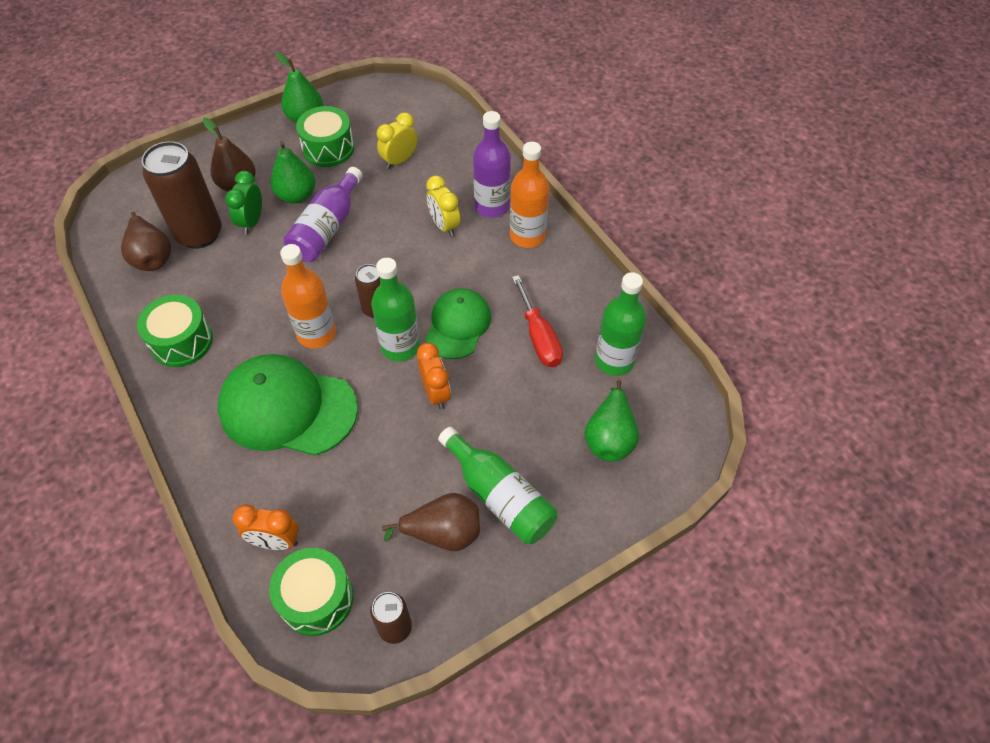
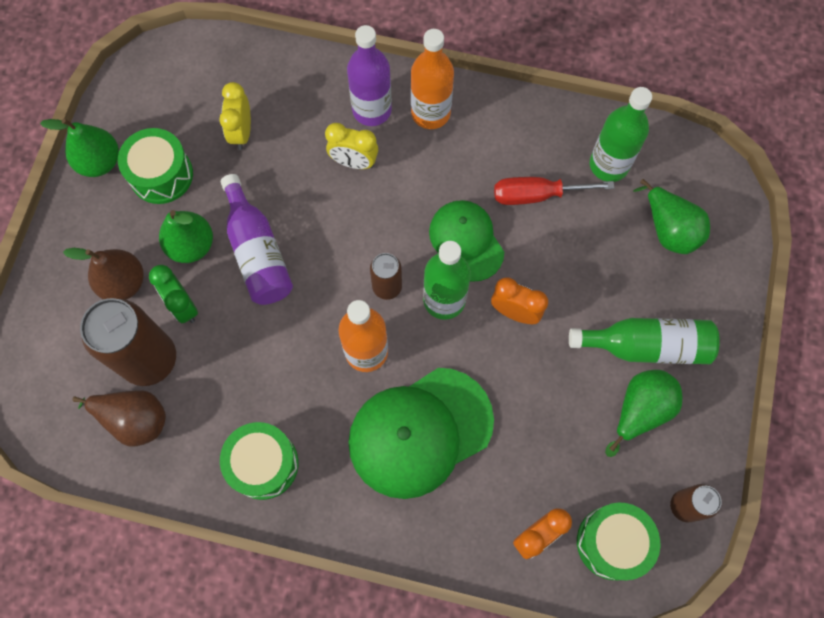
camera: 45 degrees left, 15 degrees up
brown pear [382,493,480,551] -> green pear [605,370,683,457]
red screwdriver [512,275,563,367] -> red screwdriver turned 150 degrees clockwise [494,177,614,205]

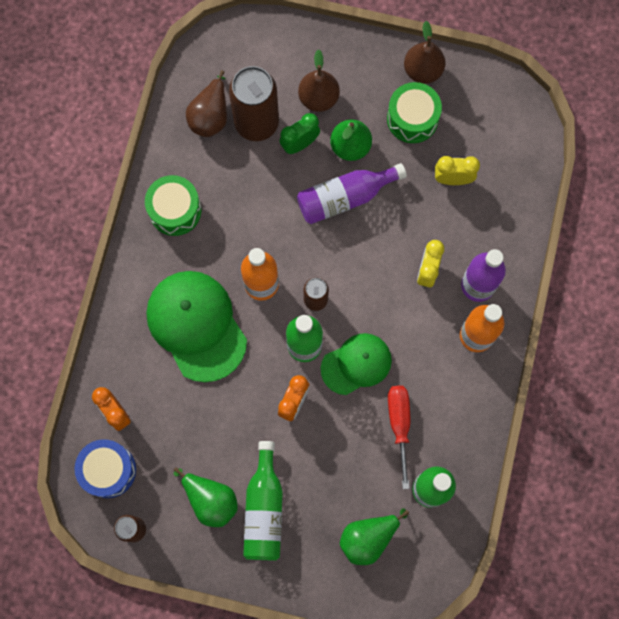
camera: 90 degrees right, 5 degrees up
green pear [40,118,119,177] -> brown pear [404,21,445,84]
green drum [577,503,660,580] -> blue drum [75,439,136,498]

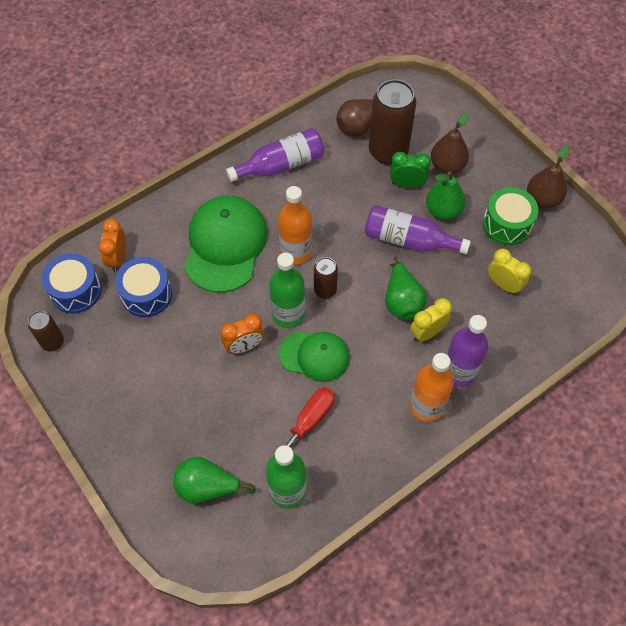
camera: 40 degrees right, 15 degrees down
green drum [145,175,201,236] -> purple bottle [226,128,324,182]
green pear [174,467,238,527] -> green pear moved to [385,256,427,320]
green bottle [243,441,283,560] -> none
none -> blue drum [115,257,172,317]

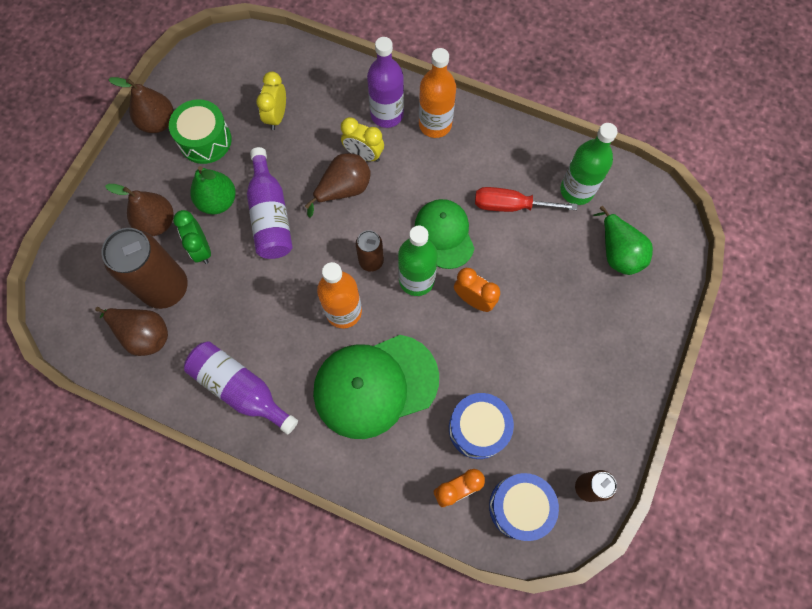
camera: 120 degrees left, 10 degrees up
green pear [385,256,427,320] -> brown pear [305,153,371,218]

